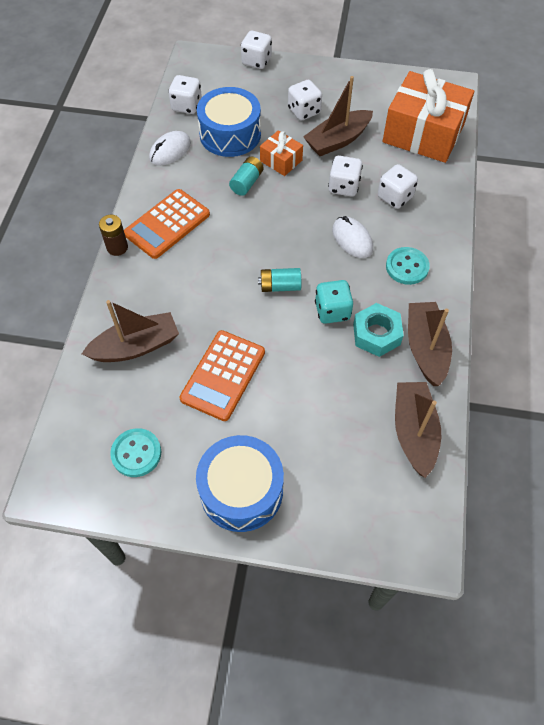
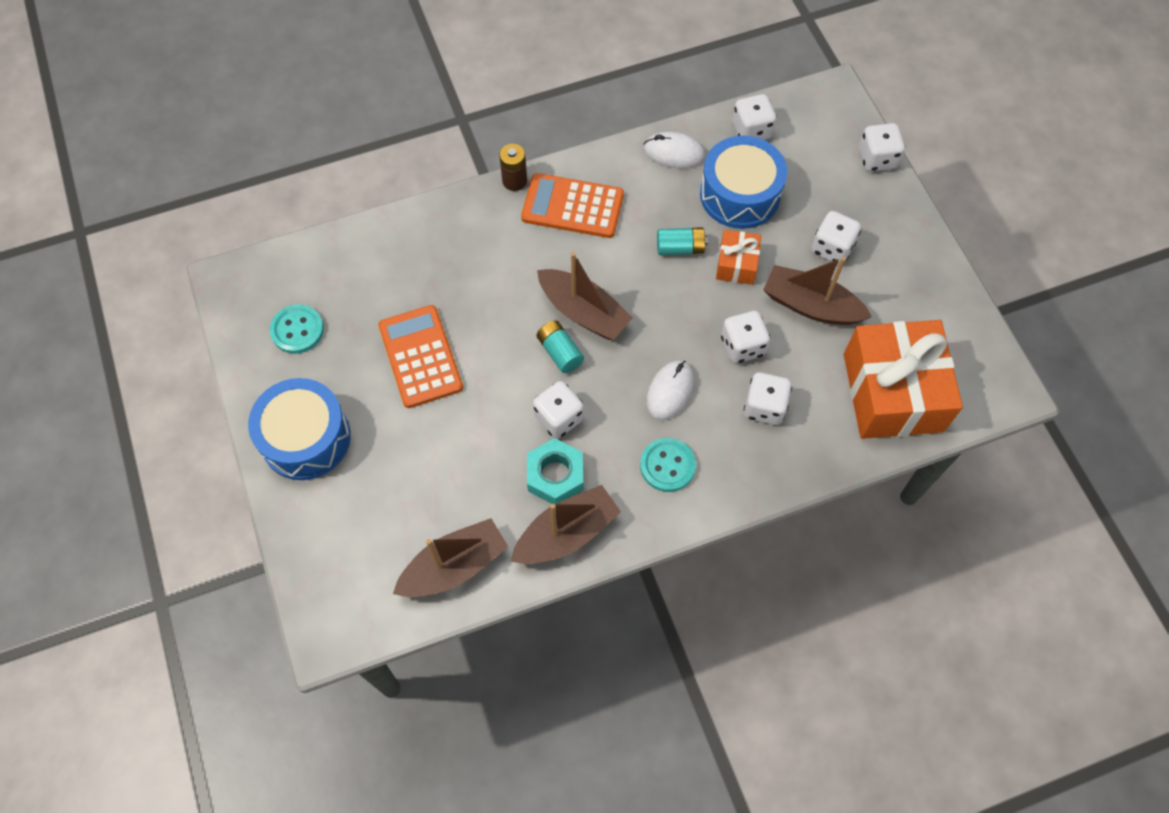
camera: 60 degrees right, 5 degrees up
brown boat [82,300,179,362] -> brown boat moved to [537,252,633,340]
orange calculator [180,330,265,421] -> orange calculator turned 75 degrees clockwise [378,305,463,408]
turquoise dice [315,280,353,324] -> white dice [533,381,584,439]

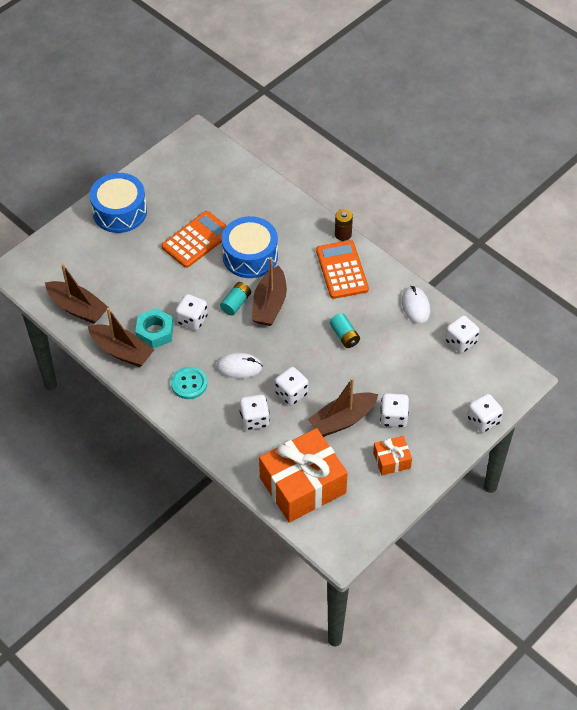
camera: 65 degrees right, 10 degrees down
turquoise button [270,304,324,354] -> none
blue drum [700,136,787,229] -> blue drum moved to [222,216,278,278]
orange gift [716,230,761,285] -> orange gift moved to [373,436,412,475]
brown boat [763,257,872,325] -> brown boat turned 120 degrees counterclockwise [308,378,378,437]

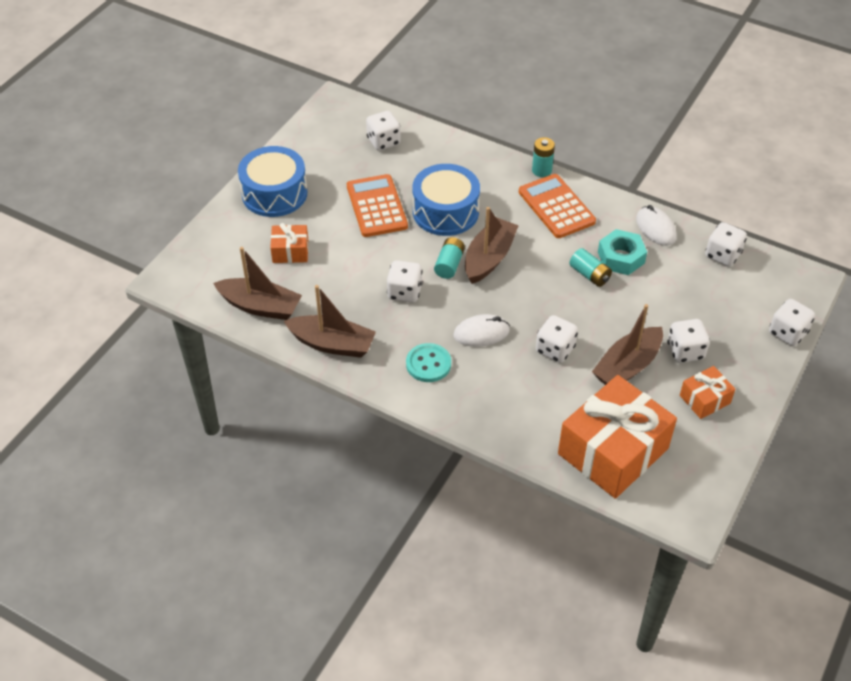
camera: 15 degrees left, 5 degrees down
turquoise nut [135,308,174,349] -> turquoise nut moved to [598,229,647,275]
orange calculator [161,211,227,268] -> orange calculator turned 45 degrees counterclockwise [347,174,408,237]
white dice [240,394,270,430] -> white dice moved to [366,111,401,151]
brown boat [252,257,287,326] -> brown boat turned 150 degrees counterclockwise [465,207,519,284]
brown battery [335,209,353,241] -> turquoise battery [532,137,555,177]
none -> orange gift [270,223,308,263]

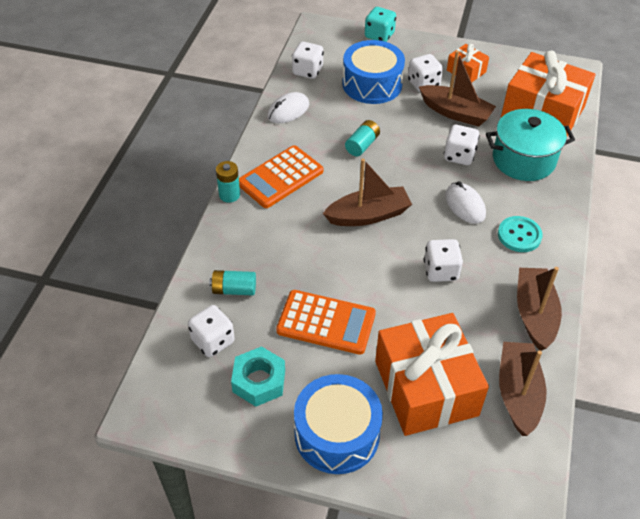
camera: 105 degrees left, 0 degrees up
orange gift [270,223,308,263] -> orange gift [375,313,489,436], size x2.13
orange calculator [347,174,408,237] -> orange calculator turned 135 degrees counterclockwise [276,290,376,355]
blue drum [413,164,480,236] -> blue drum moved to [342,40,405,104]
turquoise battery [434,237,465,279] -> turquoise battery moved to [210,270,256,295]
brown boat [465,207,519,284] -> brown boat turned 150 degrees clockwise [323,158,412,226]
turquoise nut [598,229,647,275] -> turquoise nut moved to [231,346,285,407]
white dice [769,299,815,346] -> turquoise dice [365,7,396,42]
none -> turquoise pot [486,109,575,181]

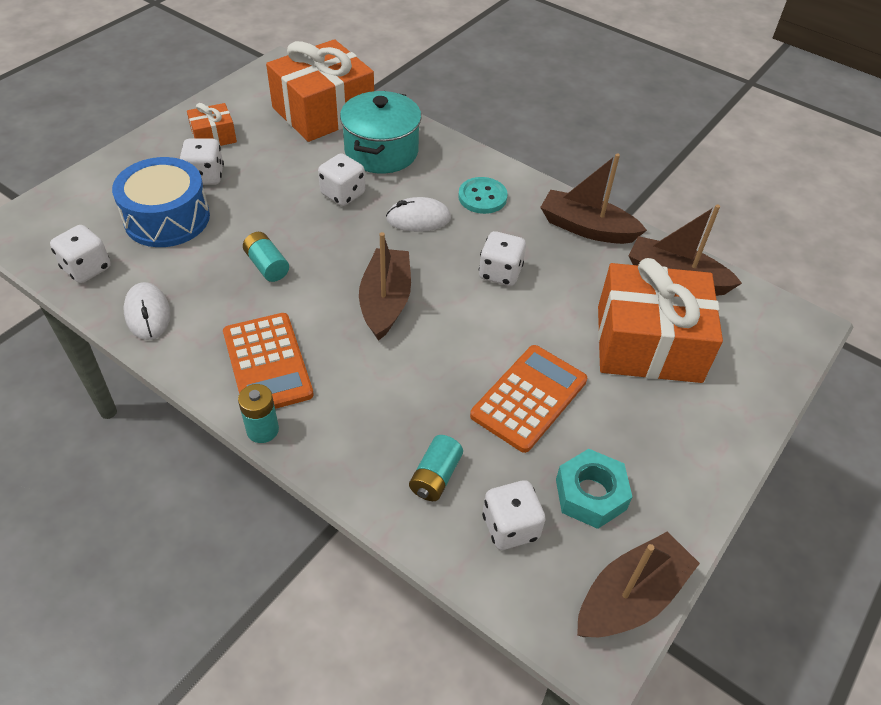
camera: 70 degrees left, 0 degrees up
blue drum [294,374,383,474] -> none
turquoise dice [365,7,396,42] -> none
brown boat [419,51,496,127] -> brown boat moved to [577,531,700,637]

